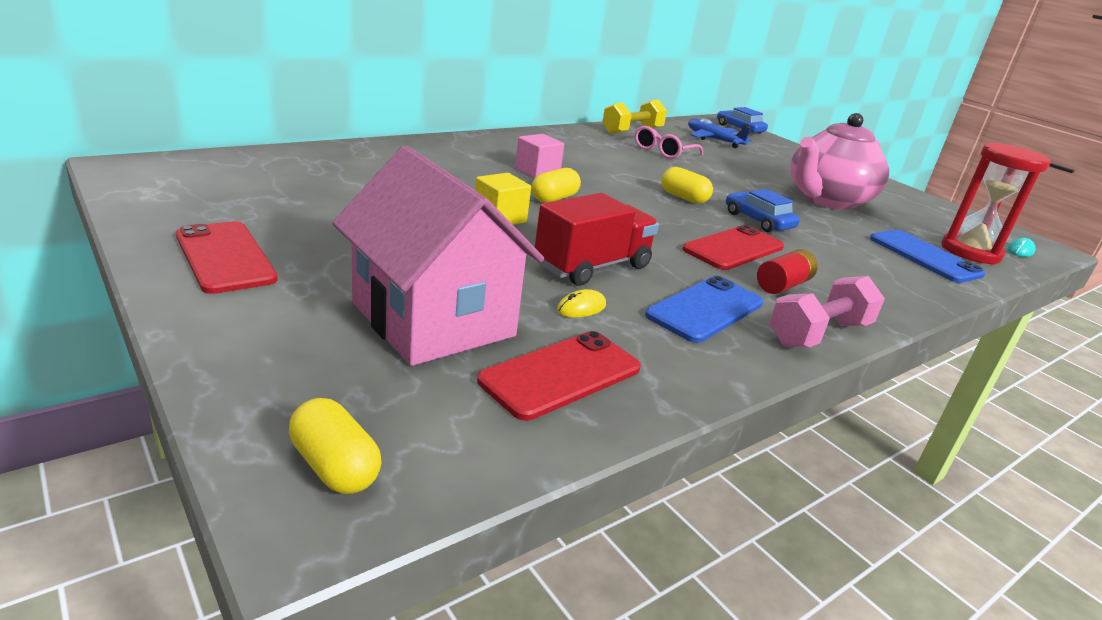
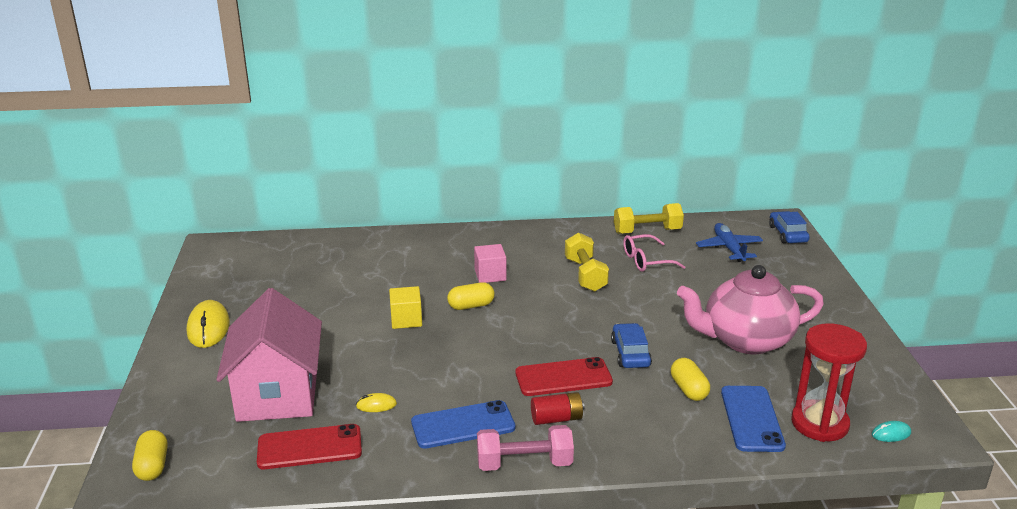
camera: 35 degrees right, 0 degrees up
red phone [176,221,278,294] -> yellow mouse [187,300,230,348]
red truck [535,193,659,286] -> none
yellow capsule [661,167,713,204] -> yellow capsule moved to [671,358,710,401]
none -> yellow dumbbell [565,232,609,292]

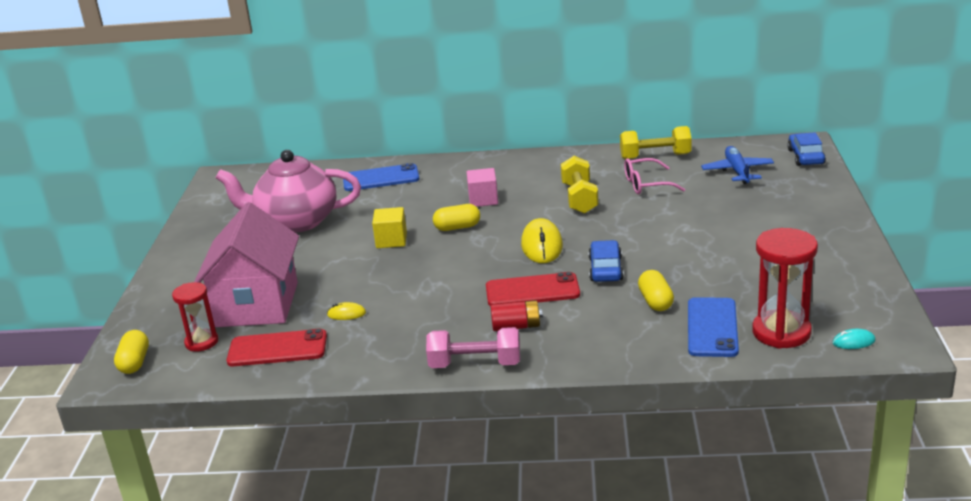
camera: 10 degrees right, 0 degrees up
yellow mouse [187,300,230,348] -> yellow mouse moved to [521,218,563,263]
blue phone [411,400,515,449] -> blue phone moved to [343,163,419,191]
pink teapot [677,265,824,354] -> pink teapot moved to [216,150,361,233]
none -> red hourglass [172,282,218,351]

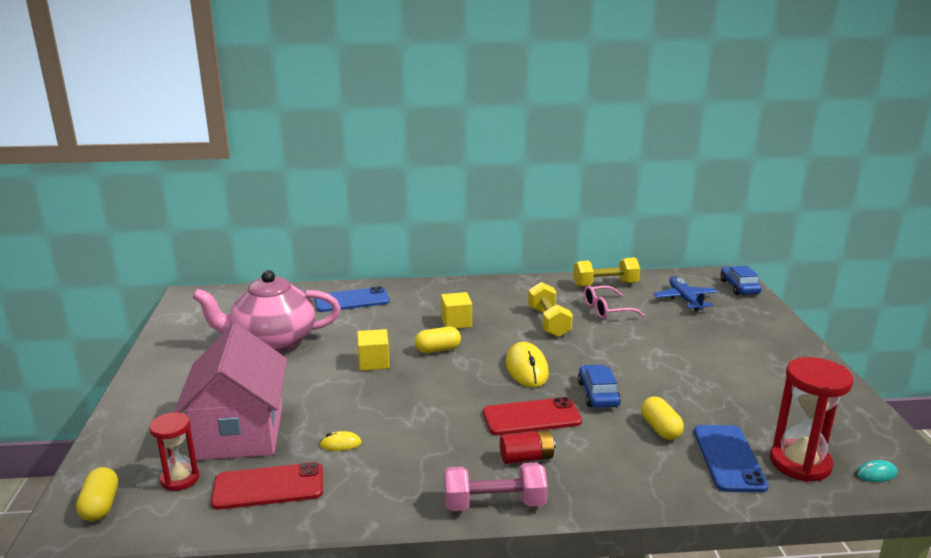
camera: 10 degrees left, 5 degrees down
pink cube [467,168,498,207] -> yellow cube [441,292,472,329]

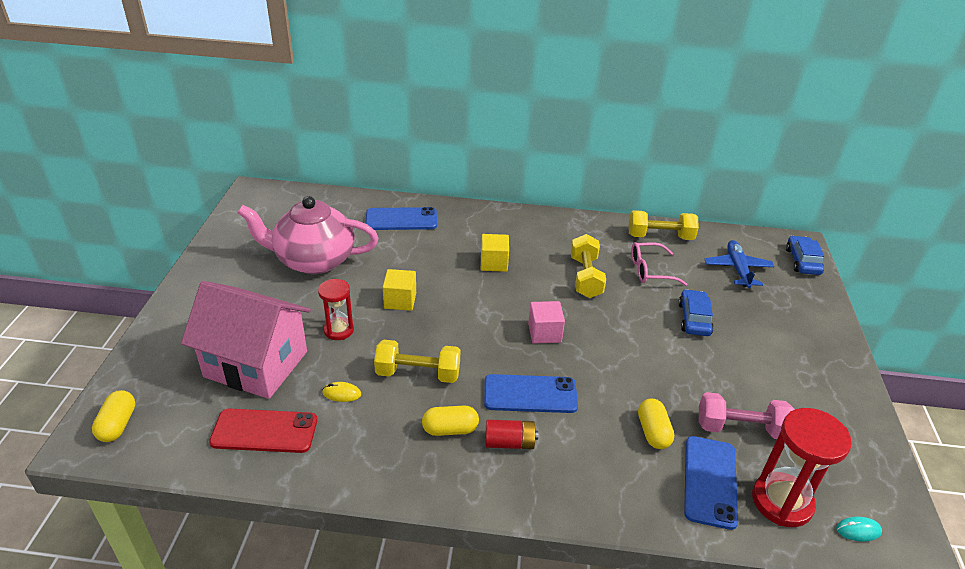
camera: 10 degrees right, 15 degrees up
red hourglass [149,412,199,491] -> red hourglass moved to [318,279,354,340]
pink house [174,323,287,460] -> pink house turned 75 degrees counterclockwise [181,281,311,399]
yellow capsule [415,327,461,353] -> yellow capsule moved to [422,406,479,436]
pink dumbbell [444,463,548,511] -> pink dumbbell moved to [699,392,795,439]
red phone [483,397,582,435] -> blue phone [484,374,578,413]
yellow mouse [506,342,549,387] -> pink cube [528,301,565,344]
blue car [578,365,621,408] -> blue car moved to [678,289,714,336]
none -> yellow dumbbell [374,340,460,383]

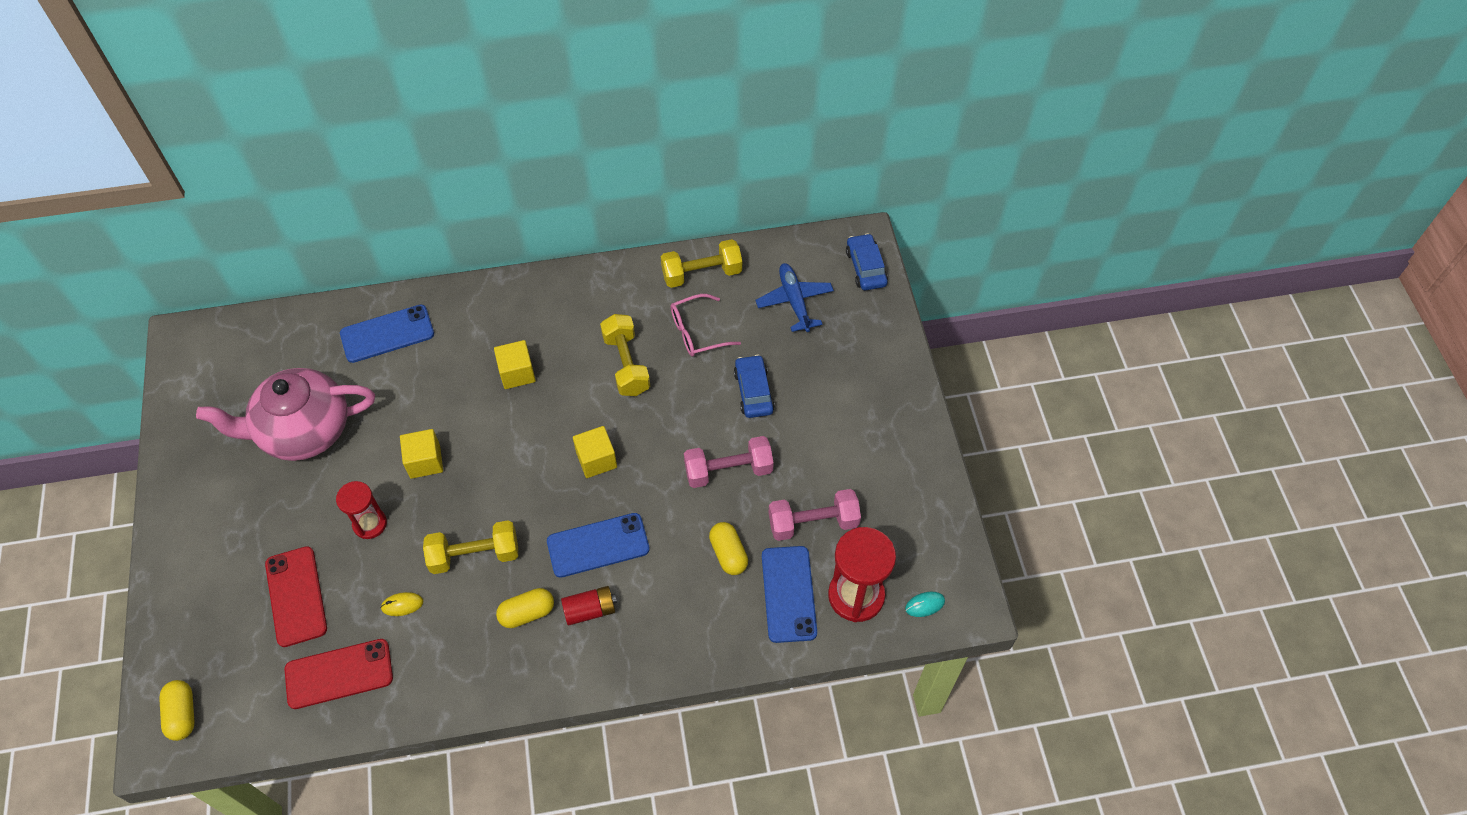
camera: 15 degrees left, 20 degrees up
pink house [181,281,311,399] -> red phone [265,546,327,647]
pink cube [528,301,565,344] -> yellow cube [573,426,617,478]
none -> pink dumbbell [684,436,774,488]

